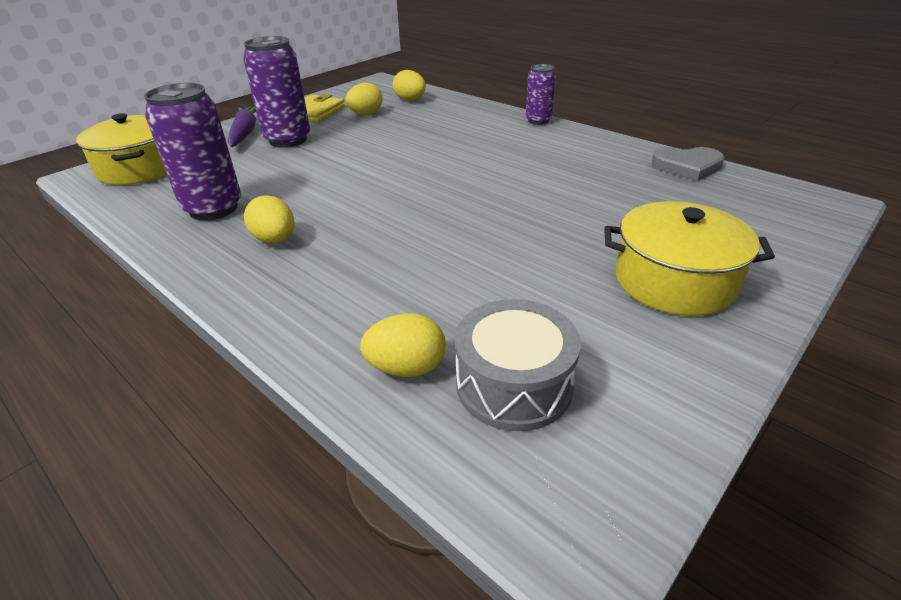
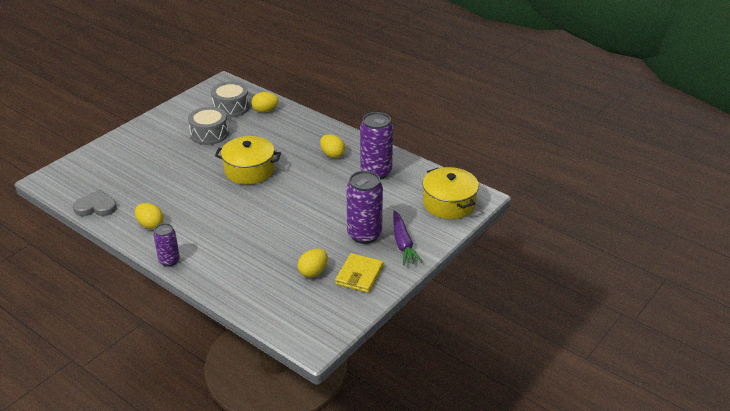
camera: 175 degrees right, 0 degrees up
yellow egg [393,70,426,100] -> yellow egg moved to [135,203,164,229]
yellow pot [604,201,775,316] -> yellow pot moved to [215,136,281,185]
none -> grey drum [188,107,229,145]

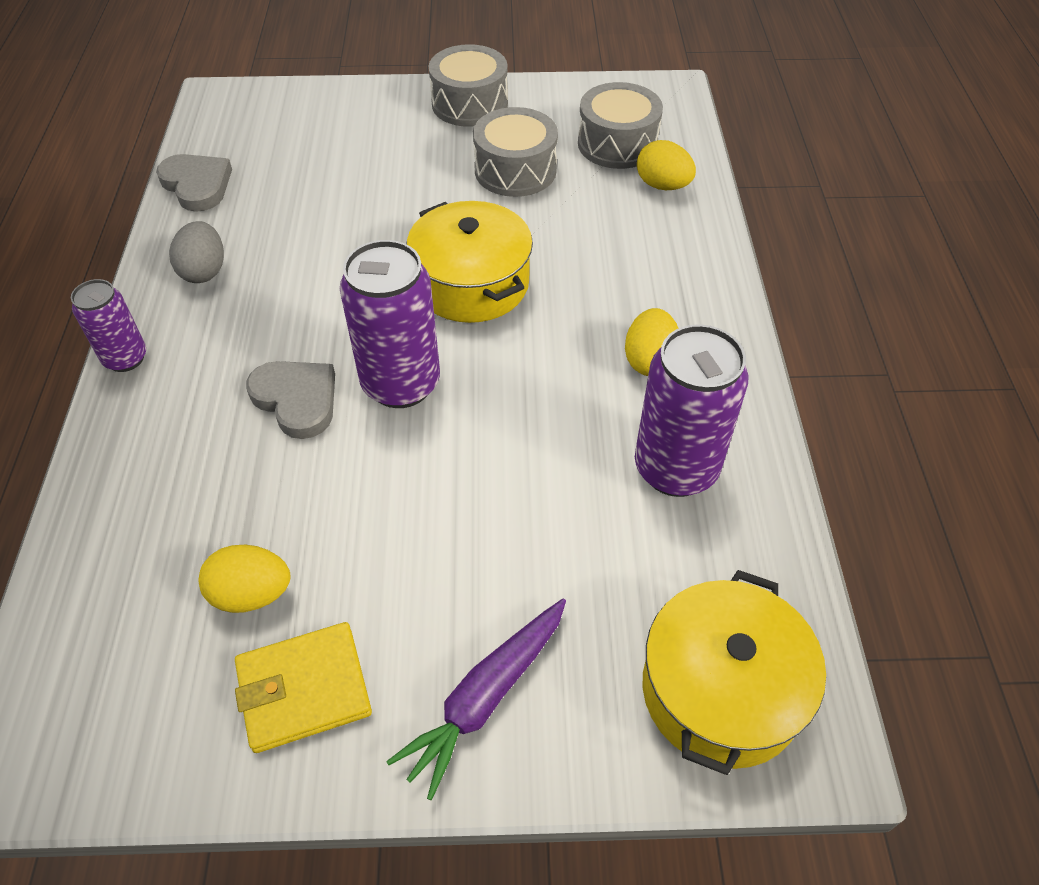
camera: 50 degrees right, 15 degrees up
yellow egg [135,203,164,229] -> grey egg [169,221,224,283]
purple can [346,171,383,244] -> purple can moved to [340,240,440,408]
none -> grey heart [246,361,335,439]
none -> grey drum [429,44,508,127]

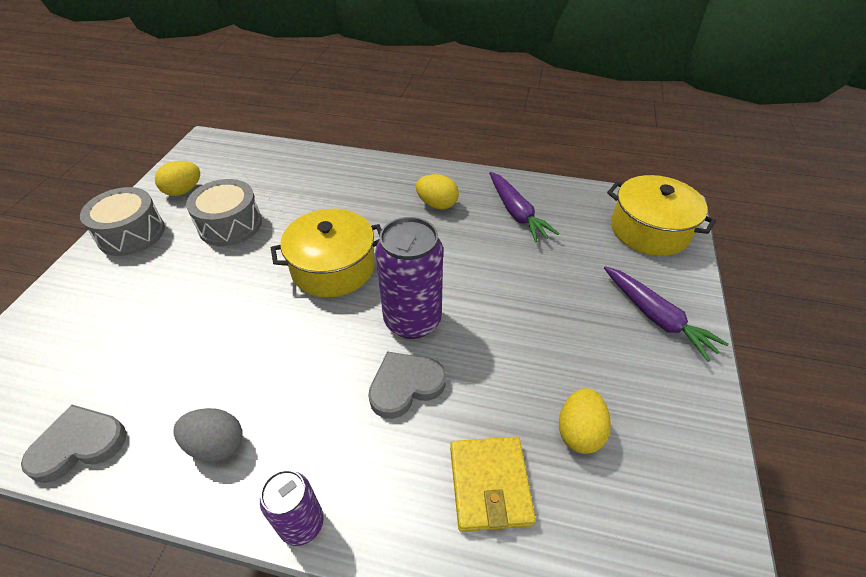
camera: 75 degrees left, 5 degrees down
yellow wallet [235,622,372,753] -> yellow wallet moved to [450,437,536,532]
grey drum [578,82,663,169] -> none
purple can [635,324,749,497] -> purple carrot [489,172,559,242]
yellow egg [637,140,696,190] -> yellow egg moved to [155,161,200,196]

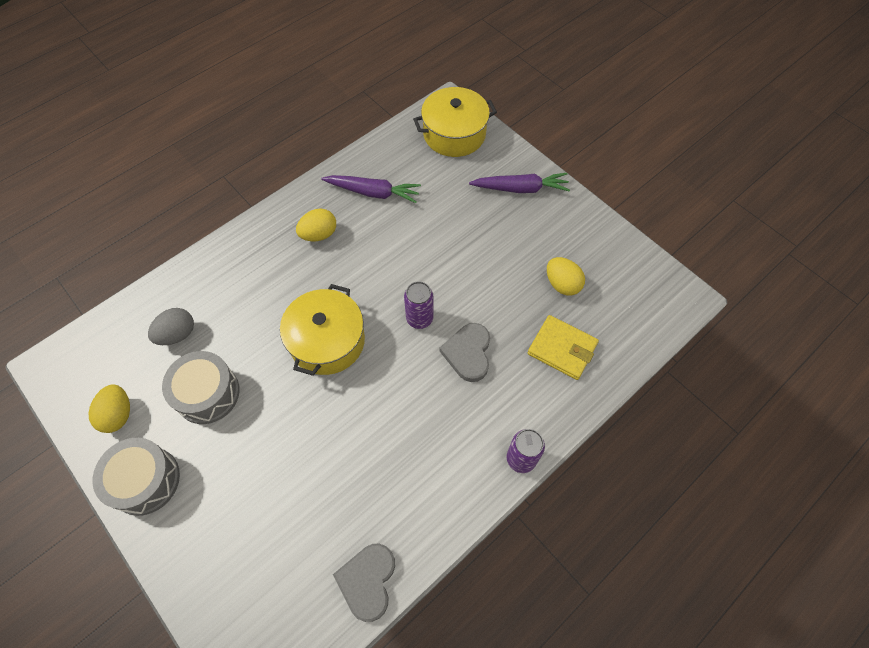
camera: 55 degrees left, 15 degrees up
grey egg [173,408,243,462] -> grey egg moved to [148,308,194,345]
purple can [375,217,443,339] -> purple can [404,281,434,329], size x0.58

